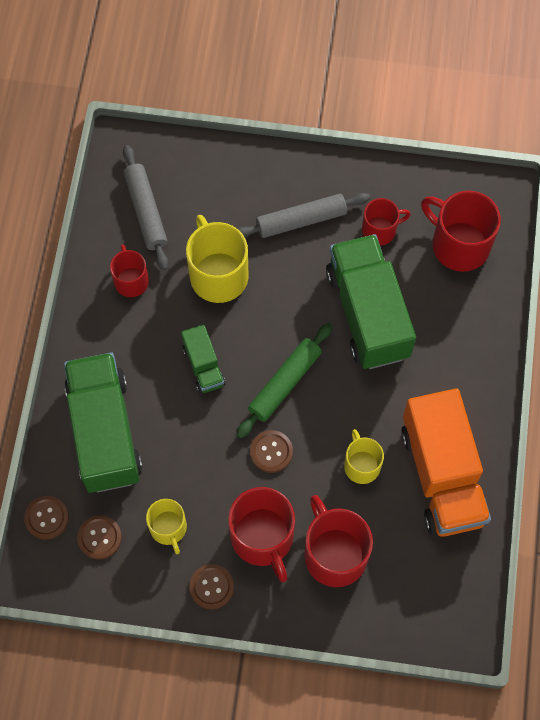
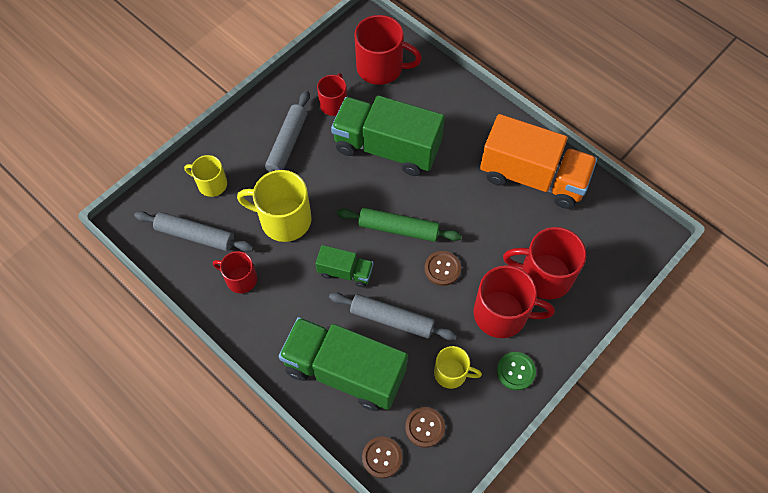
camera: 55 degrees left, 5 degrees down
brown button [189,564,234,609] -> green button [497,352,536,390]
green rolling pin [236,323,332,438] -> green rolling pin turned 60 degrees counterclockwise [337,208,462,242]
yellow mug [344,429,384,484] -> yellow mug moved to [184,155,227,197]
red mug [421,191,501,272] -> red mug turned 150 degrees counterclockwise [354,15,422,85]
none -> grey rolling pin [329,292,457,340]

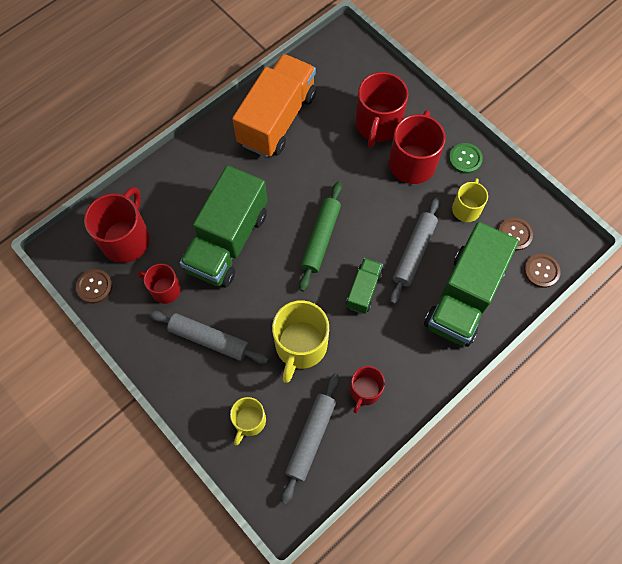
camera: 85 degrees left, 5 degrees up
brown button [424,251,461,286] -> brown button moved to [76,269,113,304]

